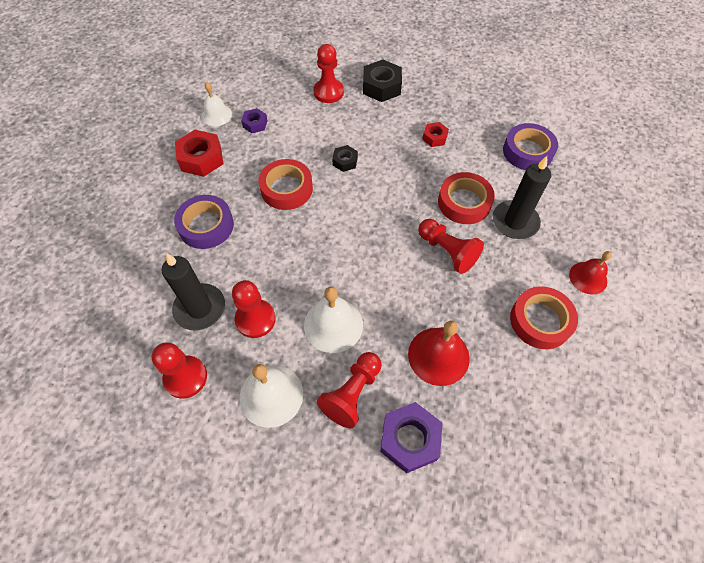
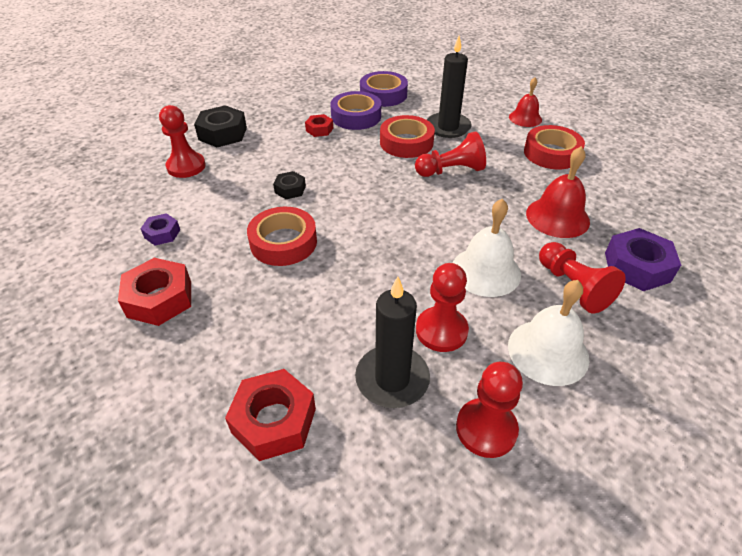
camera: 60 degrees left, 15 degrees down
purple tape [174,195,234,249] -> purple tape moved to [330,91,381,130]
white bell [201,82,232,126] -> none
none -> red nut [225,369,316,461]

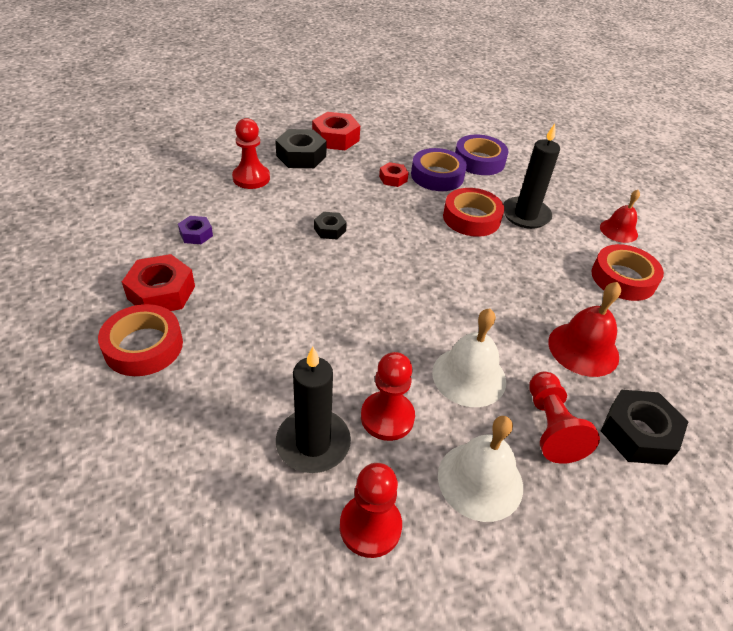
camera: 20 degrees right, 0 degrees up
red nut [225,369,316,461] -> red nut moved to [312,112,360,150]
red tape [247,207,317,266] -> red tape moved to [98,304,183,376]
red pawn [415,132,486,177] -> none
purple nut [605,228,681,291] -> black nut [601,390,688,465]

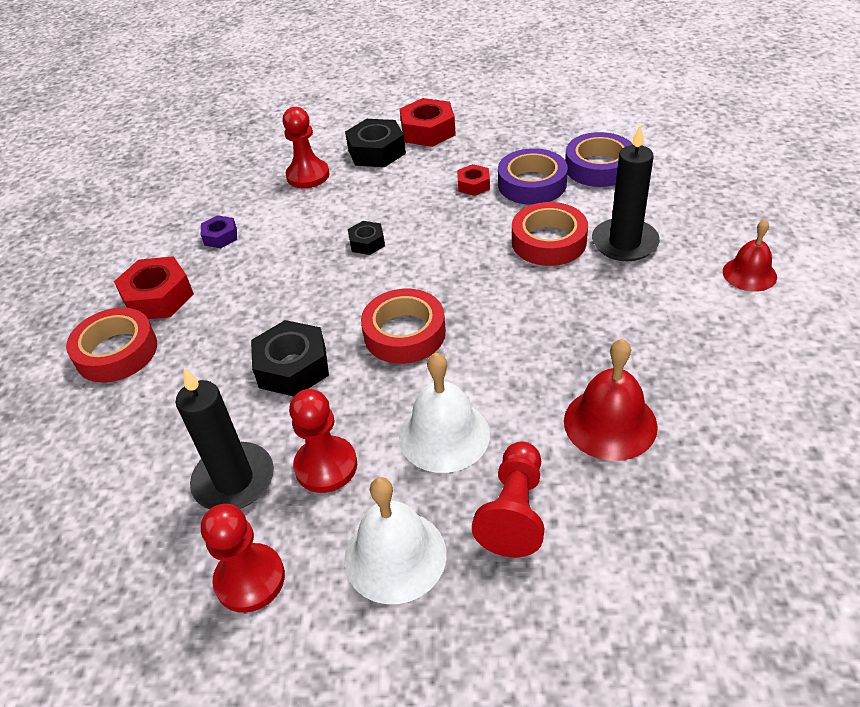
camera: 25 degrees right, 0 degrees up
red tape [591,244,664,301] -> red tape moved to [361,289,446,364]
black nut [601,390,688,465] -> black nut moved to [251,320,329,396]

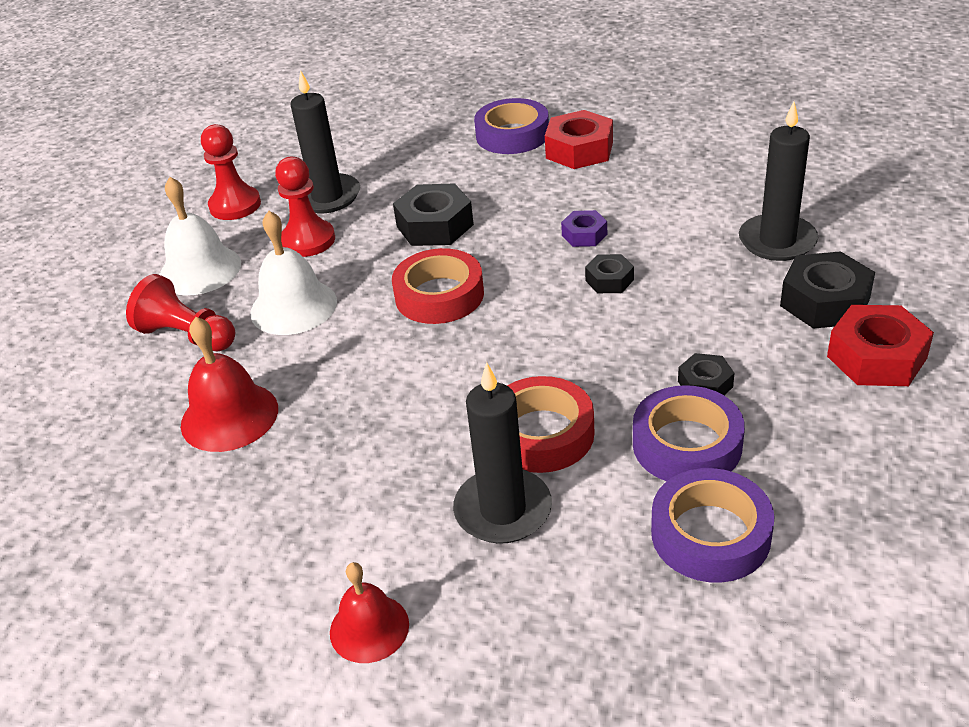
camera: 105 degrees right, 5 degrees down
red tape [66,308,157,383] -> purple tape [474,98,549,154]
purple nut [201,215,237,248] -> purple nut moved to [561,210,607,247]
red pawn [282,107,329,189] -> black candle [739,102,818,261]
red nut [457,164,490,196] -> black nut [678,353,735,395]

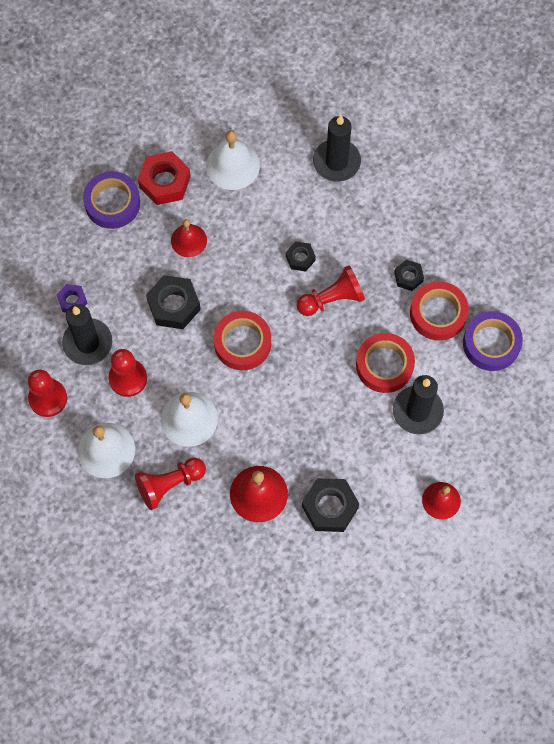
camera: 60 degrees left, 30 degrees up
purple nut [561,210,607,247] -> purple nut moved to [57,284,88,313]
purple tape [633,385,745,481] -> red tape [410,281,469,341]
black nut [780,251,875,329] -> black nut moved to [302,478,359,532]
red nut [827,305,934,386] -> none
none -> red bell [171,219,207,257]
none -> white bell [206,130,260,190]
none -> red pawn [297,265,365,316]

